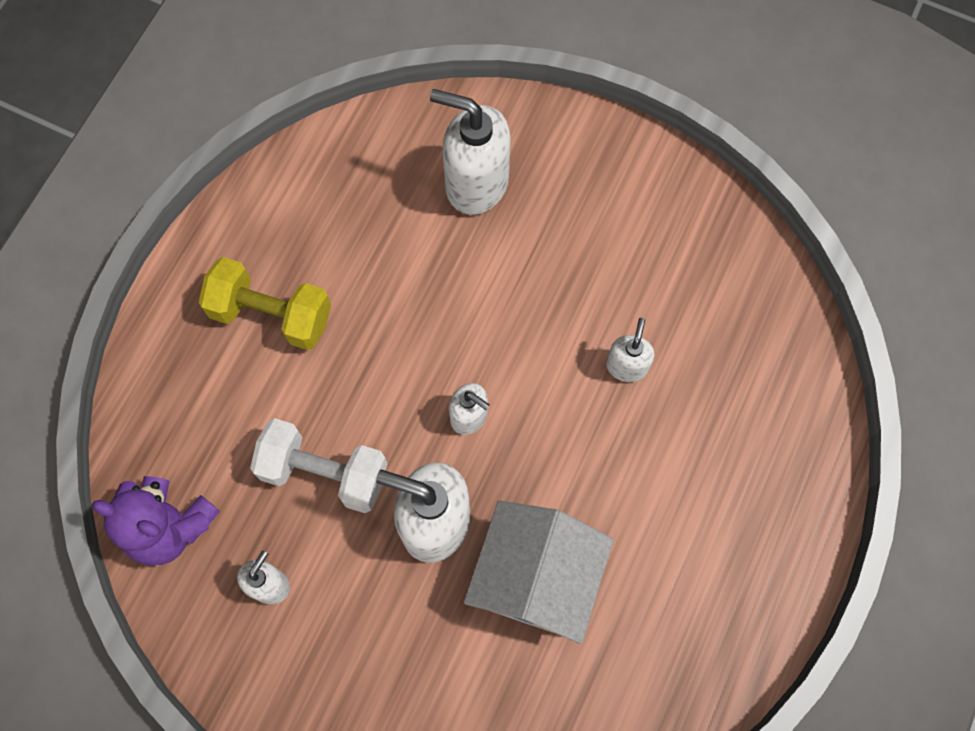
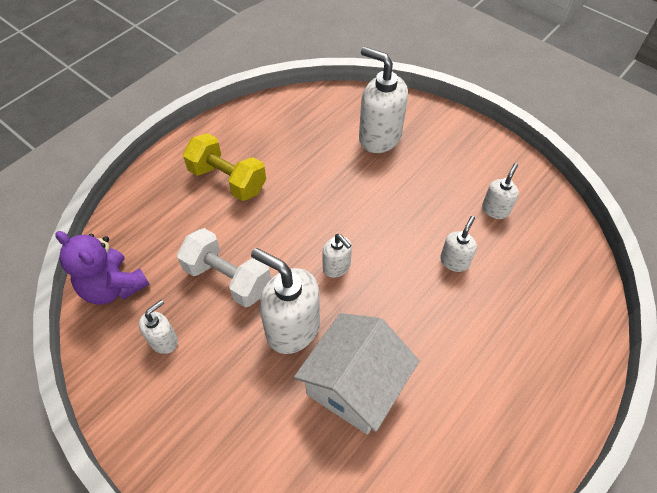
camera: 15 degrees right, 15 degrees down
none -> white soap dispenser [482,163,519,219]

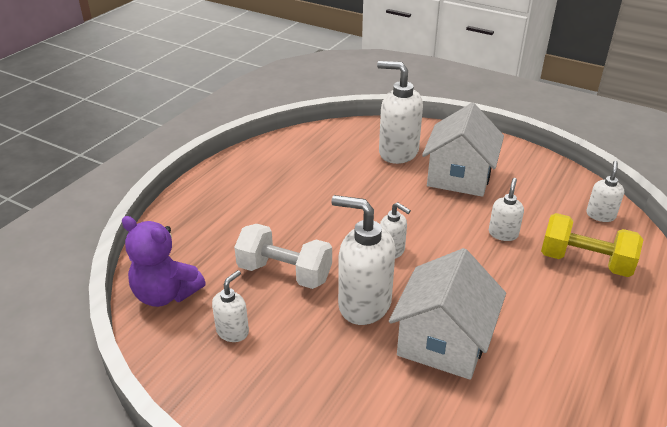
camera: 10 degrees left, 20 degrees down
yellow dumbbell [183,133,266,201] -> yellow dumbbell moved to [541,213,643,277]
white soap dispenser [482,163,519,219] -> white soap dispenser moved to [586,161,624,222]
none -> white house [422,103,504,197]

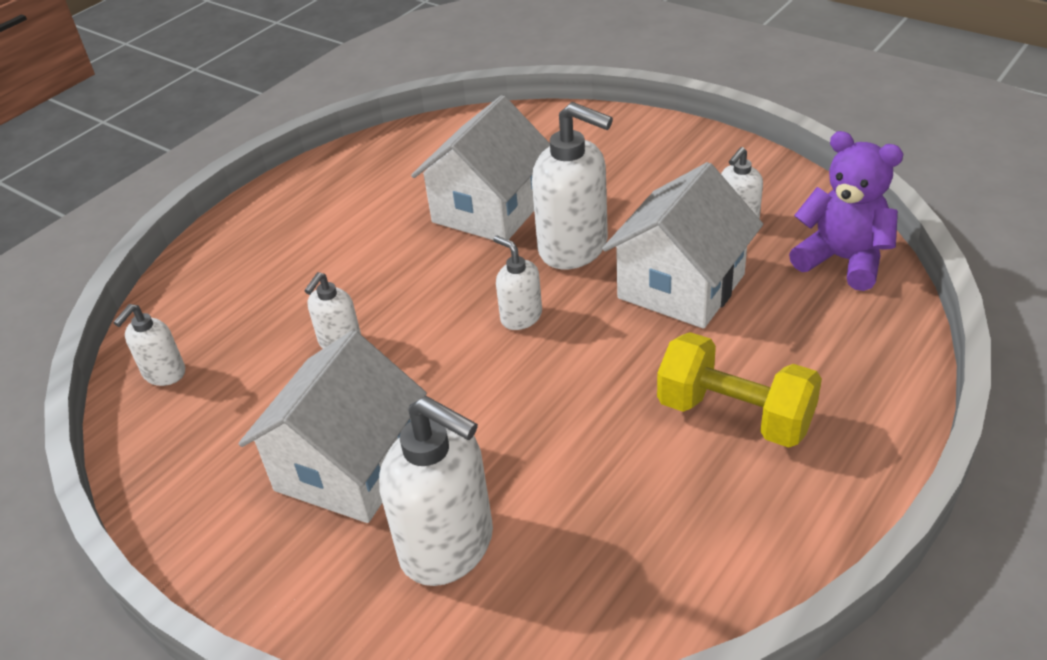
camera: 170 degrees left, 5 degrees up
white dumbbell [234,224,332,289] -> white house [602,162,763,329]
yellow dumbbell [541,213,643,277] -> yellow dumbbell moved to [657,332,822,448]

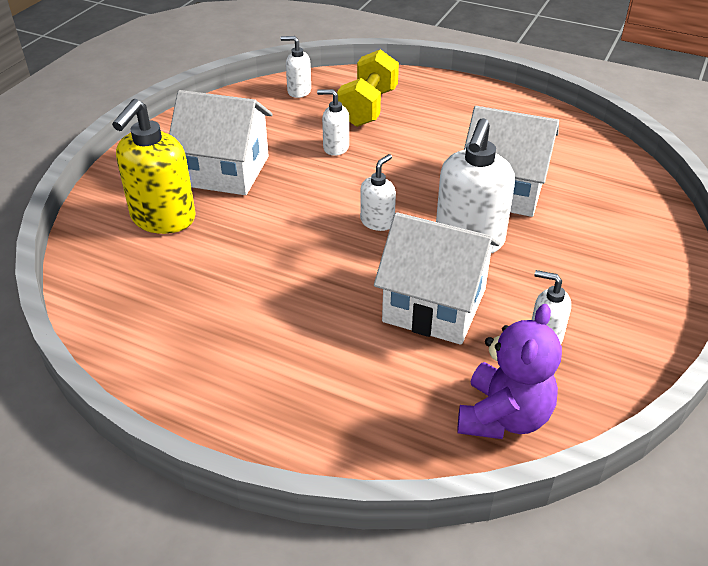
camera: 75 degrees right, 0 degrees up
white soap dispenser [379,396,493,586] -> yellow soap dispenser [112,99,196,234]
yellow dumbbell [657,332,822,448] -> yellow dumbbell moved to [337,49,399,127]

